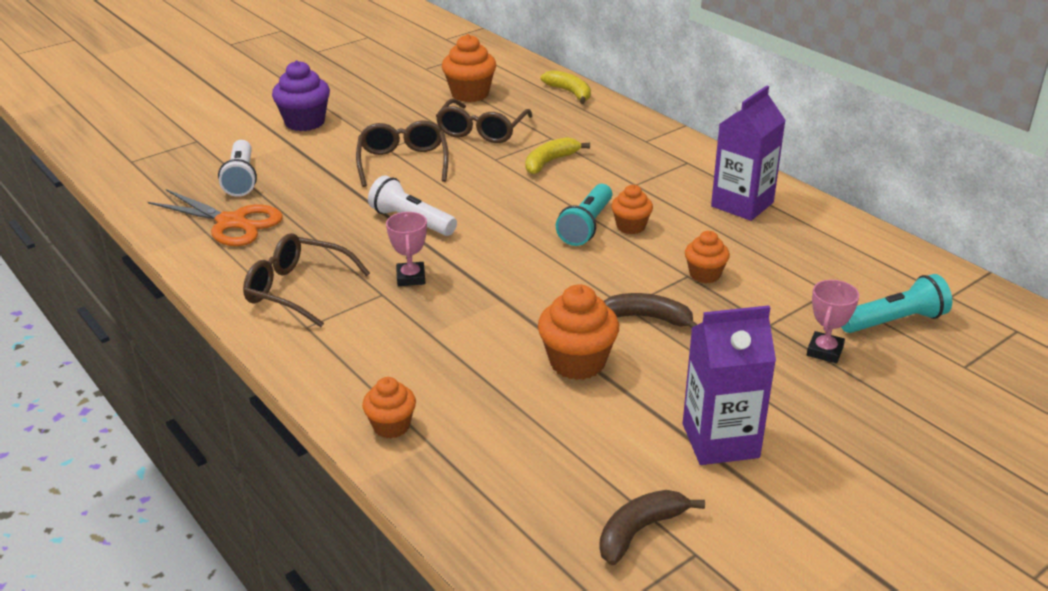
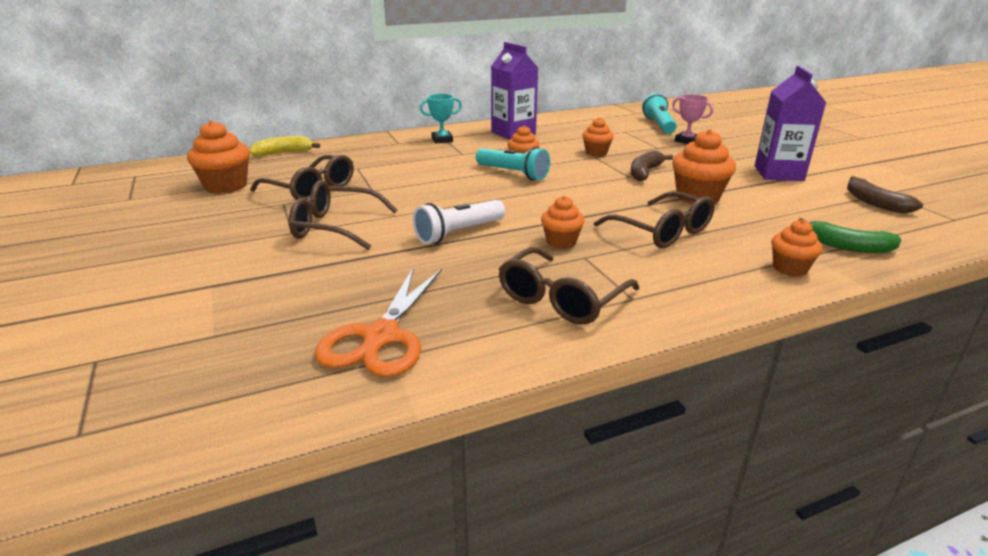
camera: 75 degrees left, 5 degrees down
orange scissors [148,189,283,246] -> orange scissors turned 150 degrees clockwise [315,267,442,377]
white flashlight [218,140,257,197] -> none
purple cupcake [272,60,330,131] -> none
pink trophy [386,212,427,286] -> orange cupcake [541,196,585,249]
yellow banana [525,137,590,174] -> none
none -> turquoise trophy [420,94,462,143]
none -> brown glasses [594,191,715,248]
none -> green banana [798,218,901,253]

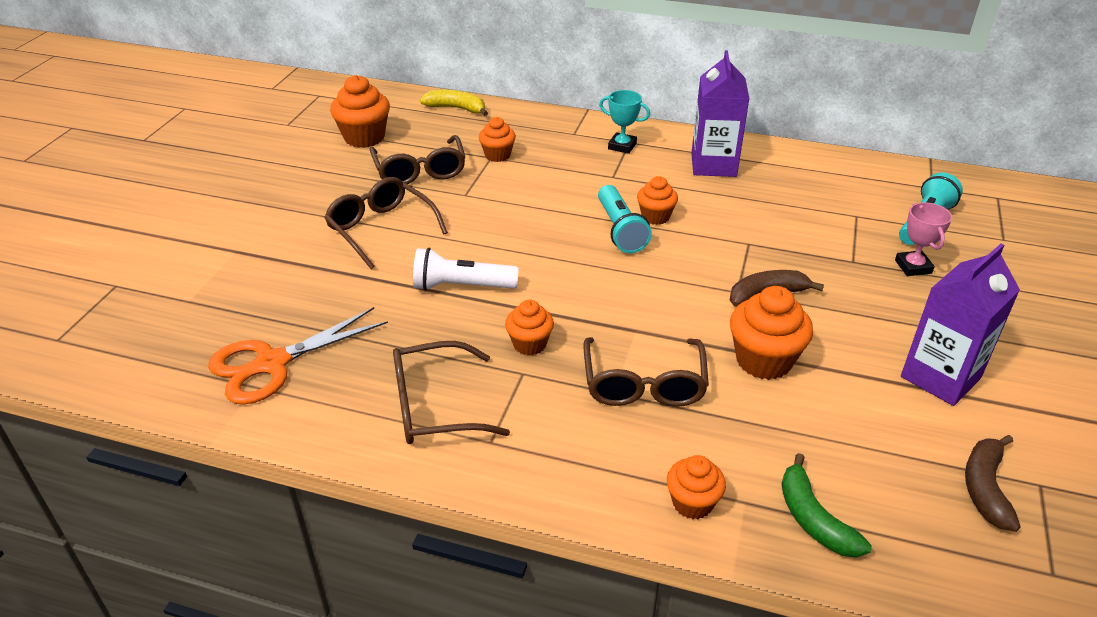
camera: 40 degrees right, 10 degrees up
orange cupcake [582,117,614,156] -> orange cupcake moved to [479,117,516,162]

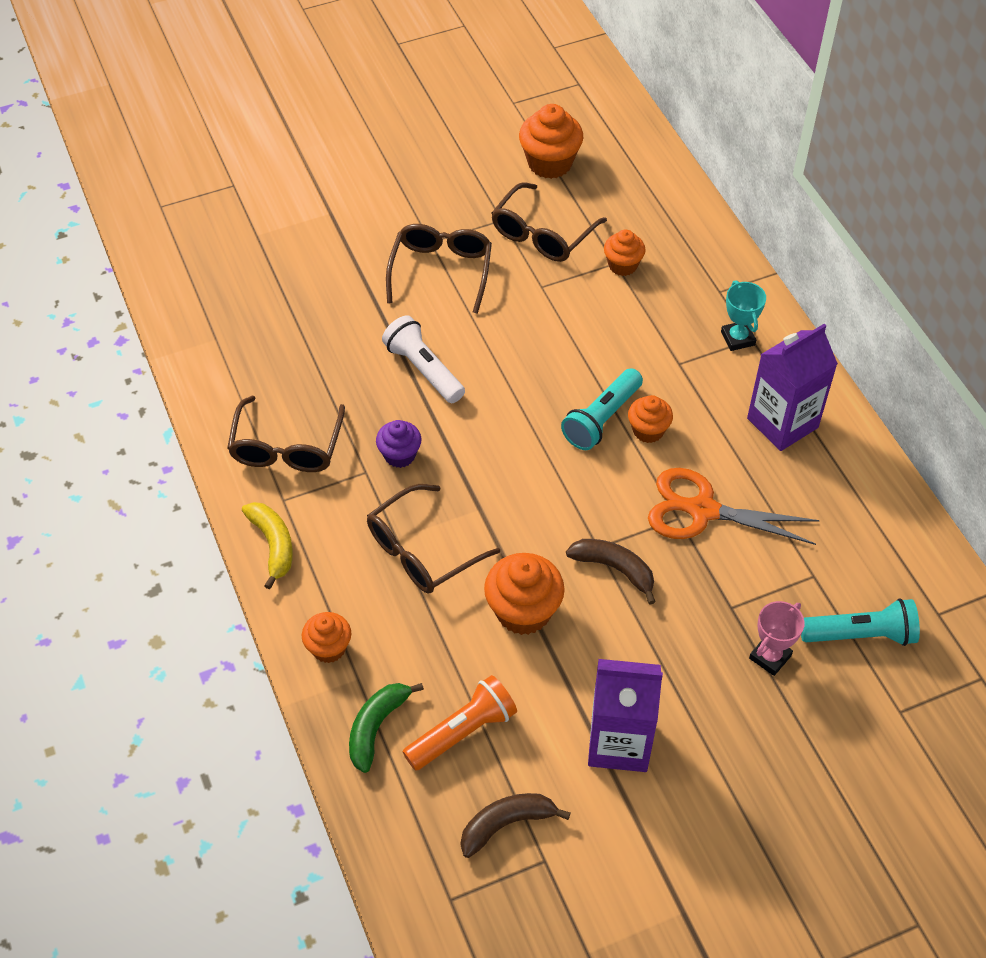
camera: 50 degrees right, 15 degrees up
orange scissors [208,307,388,405] -> orange scissors moved to [648,468,820,545]
brown glasses [393,341,510,444] -> brown glasses turned 120 degrees counterclockwise [227,396,345,472]
yellow banana [420,90,488,116] -> yellow banana moved to [242,502,293,589]
orange cupcake [505,300,554,355] -> purple cupcake [376,420,422,468]
none -> orange flashlight [403,675,517,771]

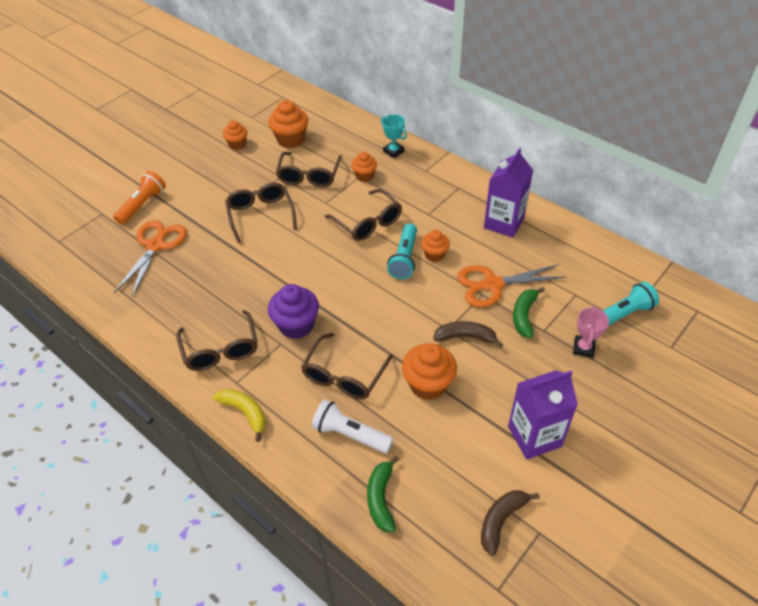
camera: 25 degrees left, 5 degrees down
orange cupcake [302,612,351,663] -> orange cupcake moved to [223,121,247,150]
purple cupcake [376,420,422,468] -> purple cupcake [268,284,319,339], size x1.62
white flashlight [382,315,465,403] -> white flashlight moved to [312,399,394,453]
orange flashlight [403,675,517,771] -> orange flashlight moved to [114,171,166,225]
turquoise trophy [721,280,766,351] -> turquoise trophy moved to [381,114,407,158]
none -> orange scissors [114,220,187,297]
none -> brown glasses [325,189,402,241]
none -> green banana [513,287,545,338]

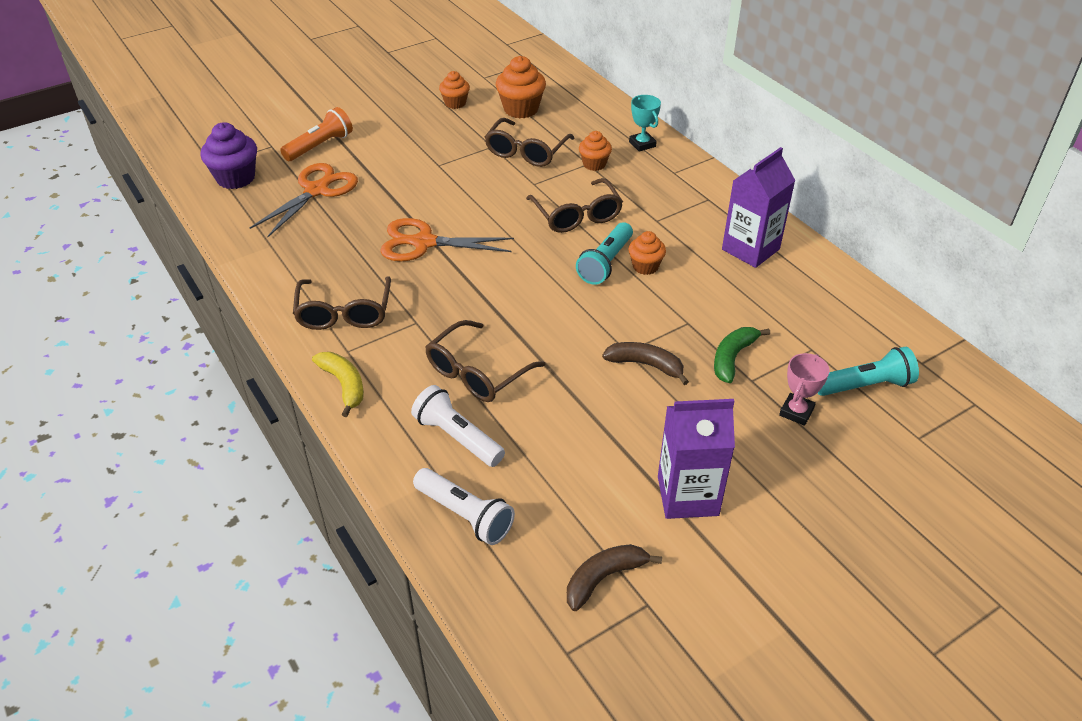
camera: 15 degrees right, 5 degrees down
brown glasses [225,183,297,244] -> none
purple cupcake [268,284,319,339] -> purple cupcake moved to [200,122,257,189]
green banana [367,456,399,532] -> white flashlight [413,468,515,545]
orange cupcake [402,343,457,400] -> none
orange scissors [457,264,566,307] -> orange scissors moved to [380,218,514,261]

